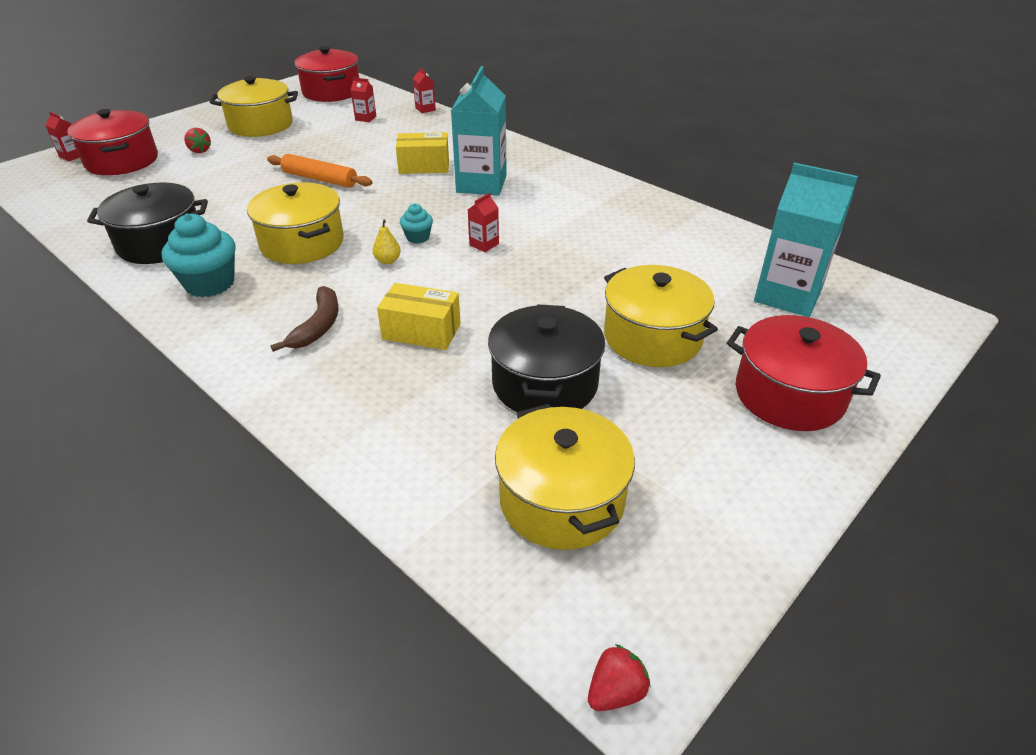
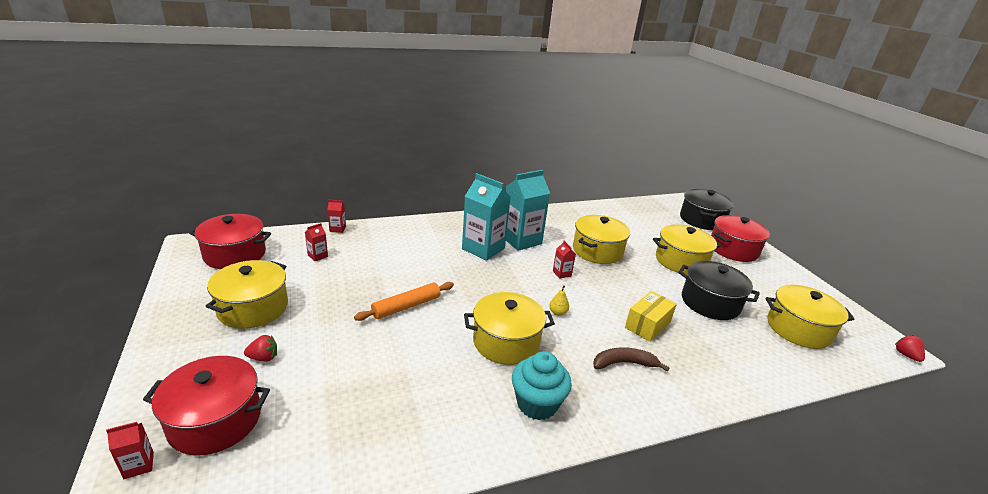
camera: 65 degrees left, 10 degrees down
black pot [87,182,208,264] -> black pot moved to [680,189,734,230]
brown banana [271,286,338,352] -> brown banana turned 45 degrees counterclockwise [593,347,669,371]
yellow box [396,132,449,174] -> none
turquoise cupcake [400,203,433,244] -> none
turquoise carton [754,163,858,317] -> turquoise carton moved to [506,170,550,251]
none -> yellow pot [573,215,630,264]

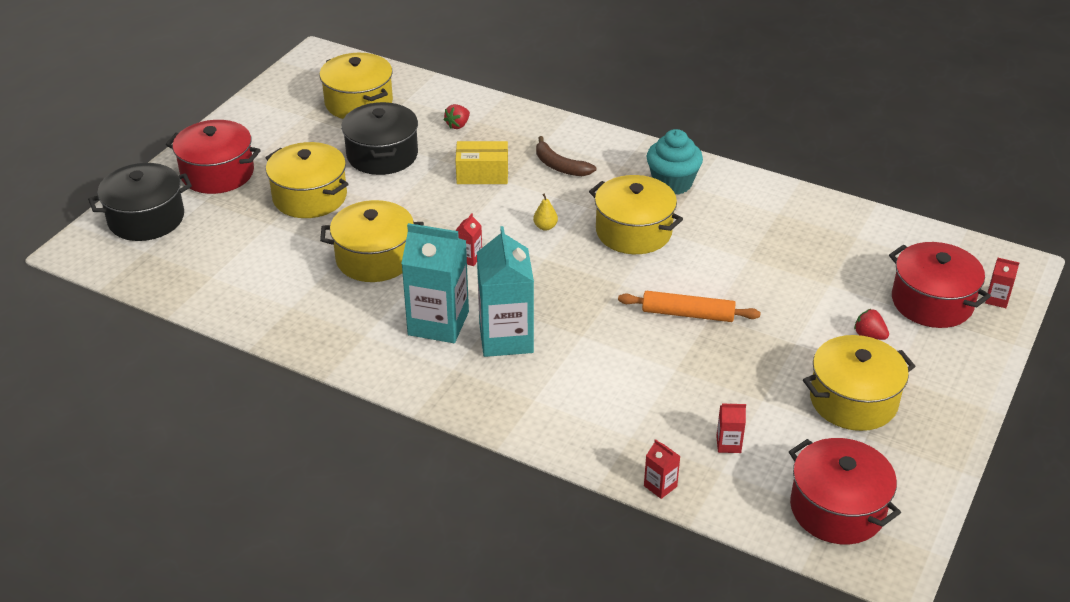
camera: 130 degrees left, 10 degrees up
red strawberry [895,335,925,362] -> red strawberry moved to [444,104,470,129]

